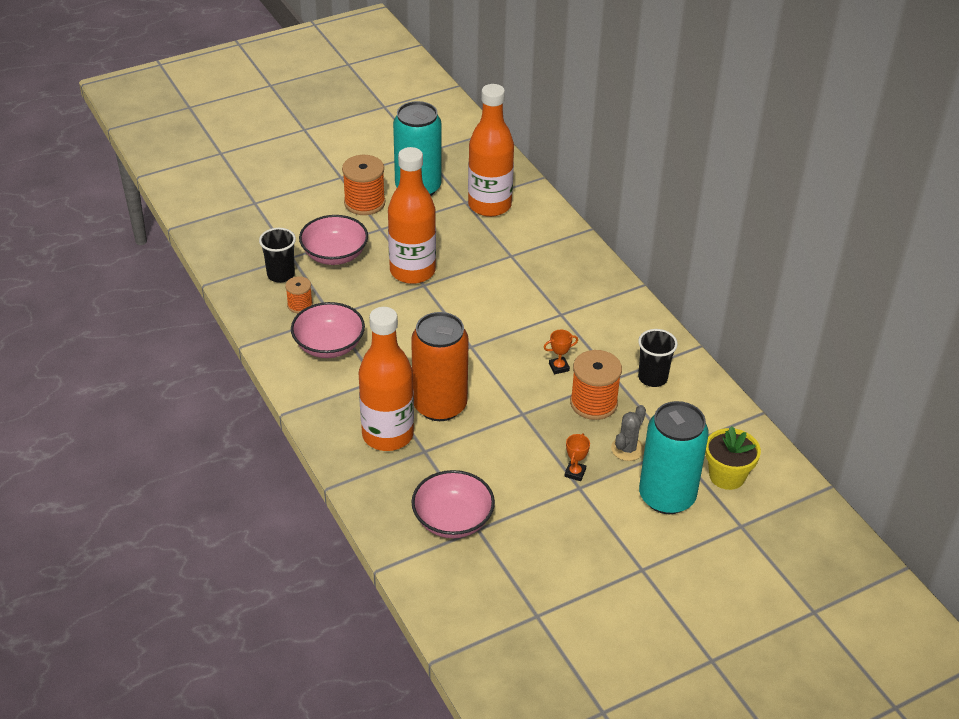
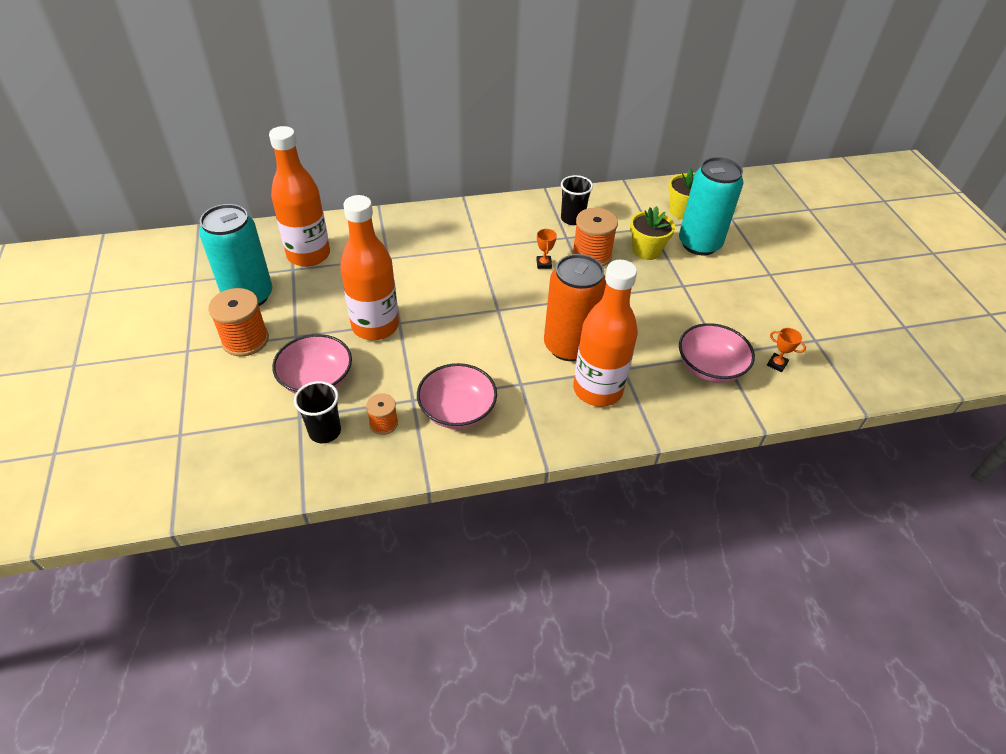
camera: 75 degrees left, 5 degrees up
orange trophy [564,433,590,481] -> orange trophy moved to [767,328,806,373]
grey cactus [611,405,646,461] -> yellow flower pot [630,206,675,260]

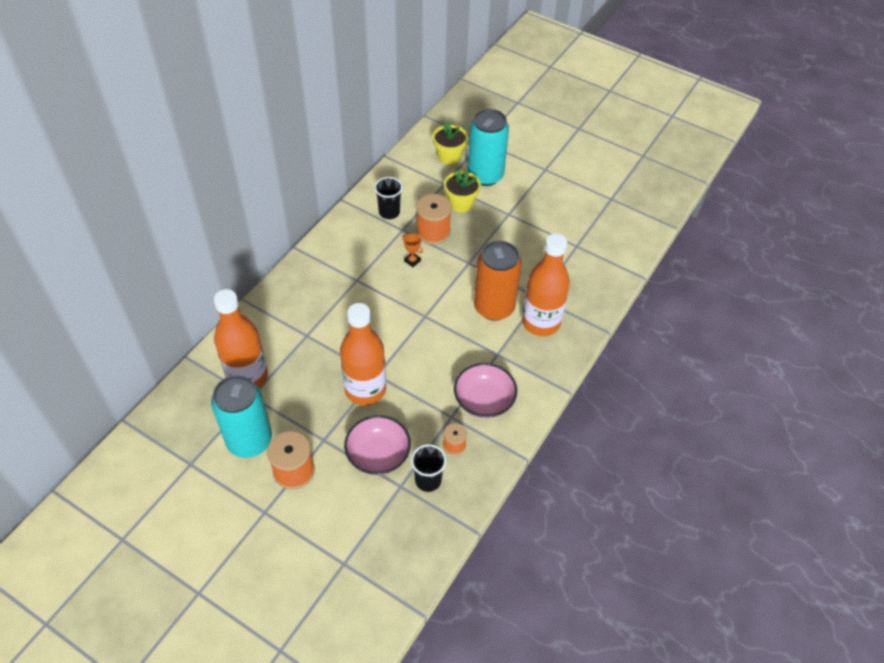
camera: 45 degrees left, 5 degrees up
pink bowl [679,323,755,383] -> none
orange trophy [767,328,806,373] -> none

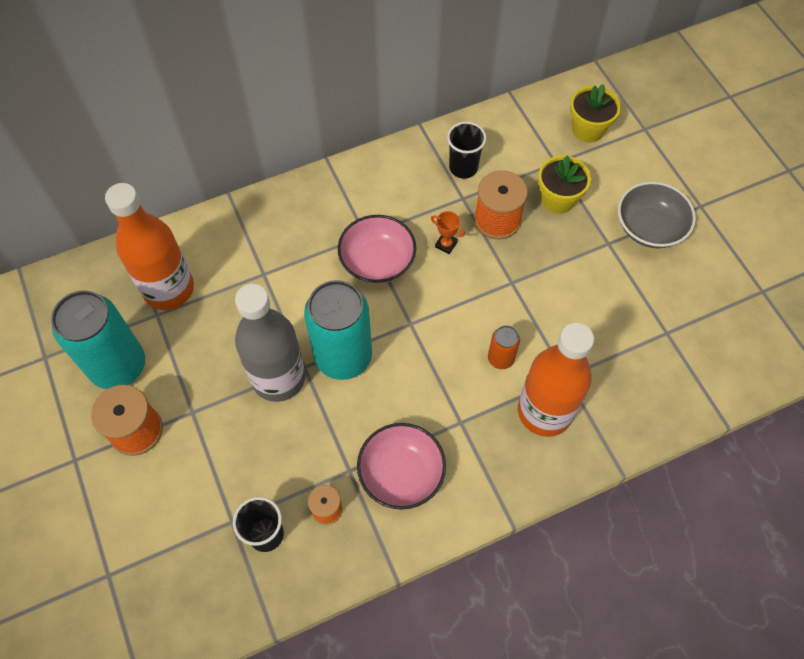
camera: 35 degrees right, 10 degrees up
orange bottle [340,303,386,406] -> grey bottle [235,284,305,402]
pink bowl [344,415,411,475] -> pink bowl moved to [338,215,416,284]
orange trophy [402,234,423,267] -> orange trophy turned 45 degrees counterclockwise [431,211,465,254]
turquoise can [467,109,509,186] -> turquoise can moved to [304,280,372,380]
orange can [474,241,522,321] -> orange can [488,325,520,369], size x0.47
none -> grey bowl [618,181,696,248]

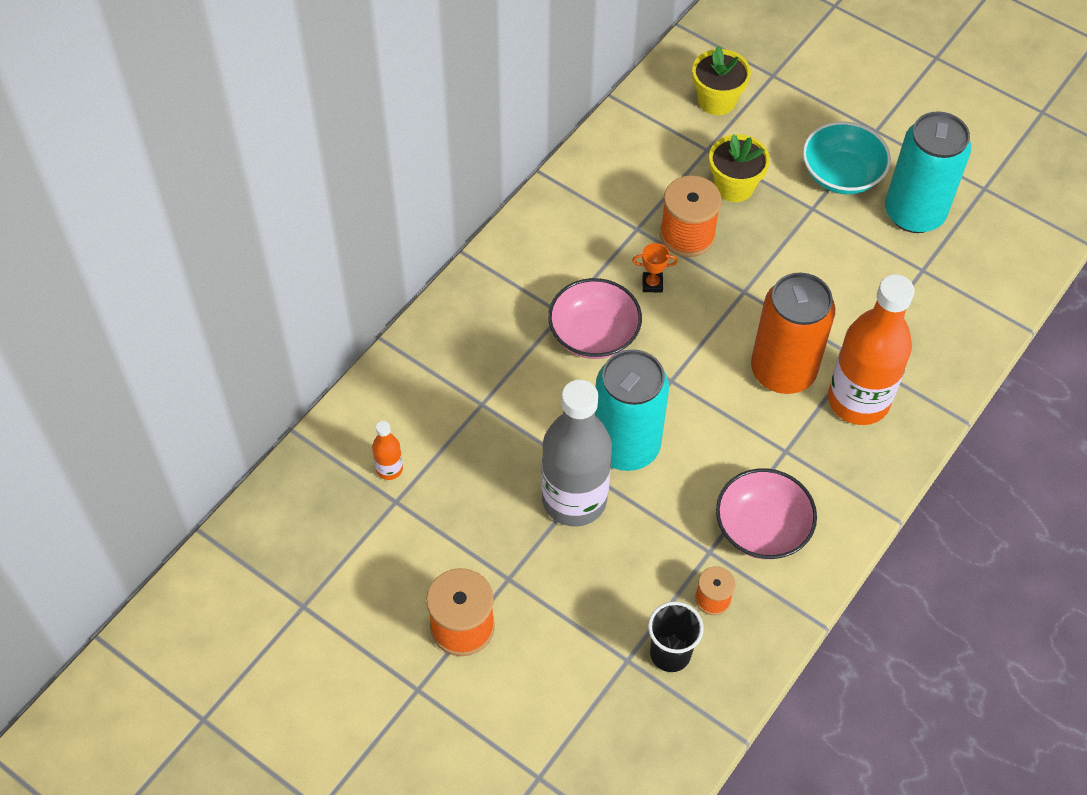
camera: 30 degrees left, 5 degrees down
turquoise can [51,290,145,389] -> turquoise can moved to [885,111,971,233]
orange bottle [105,183,194,310] -> orange bottle [372,421,403,480], size x0.42
black cup [447,122,486,179] -> none
orange can [488,325,520,369] -> orange can [751,273,835,394], size x2.15
grey bowl [618,181,696,248] -> turquoise bowl [803,121,891,194]

